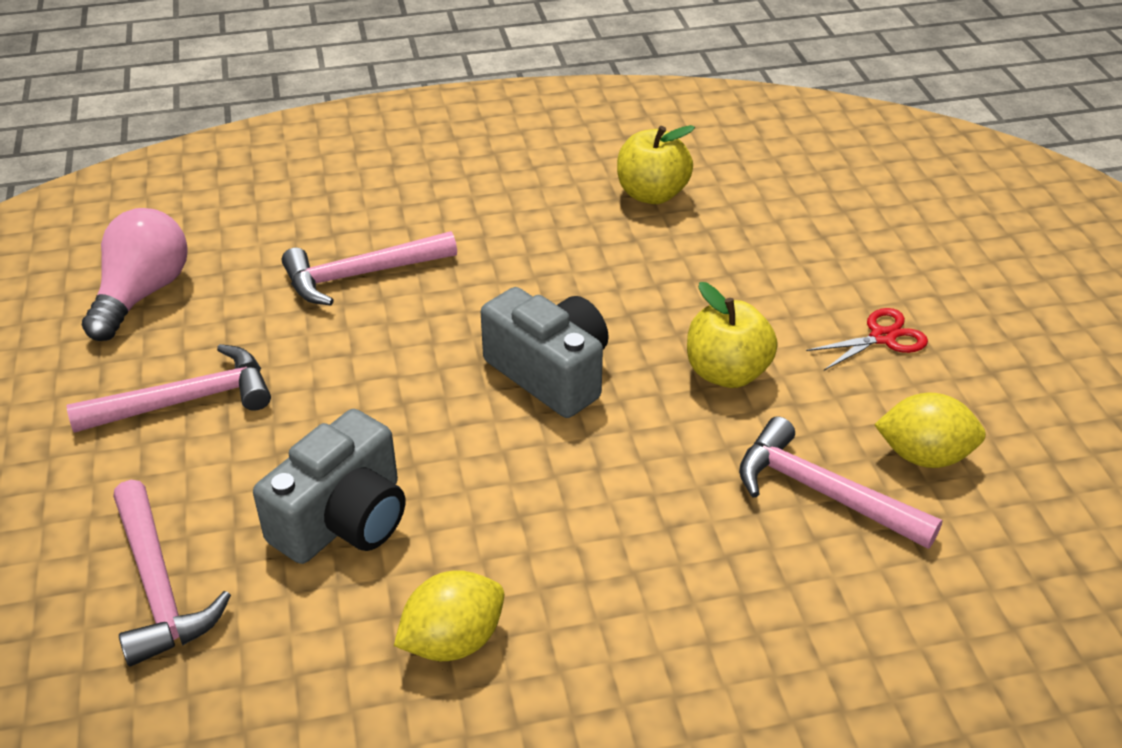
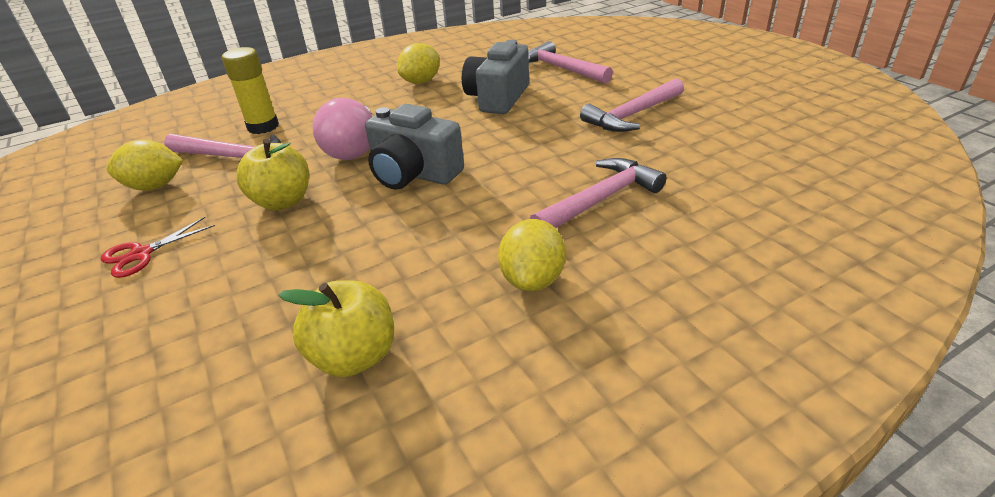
camera: 165 degrees right, 5 degrees down
pink light bulb [82,208,188,341] -> pink light bulb moved to [312,98,372,160]
none -> yellow glue stick [222,47,279,134]
none -> yellow lemon [498,219,566,291]

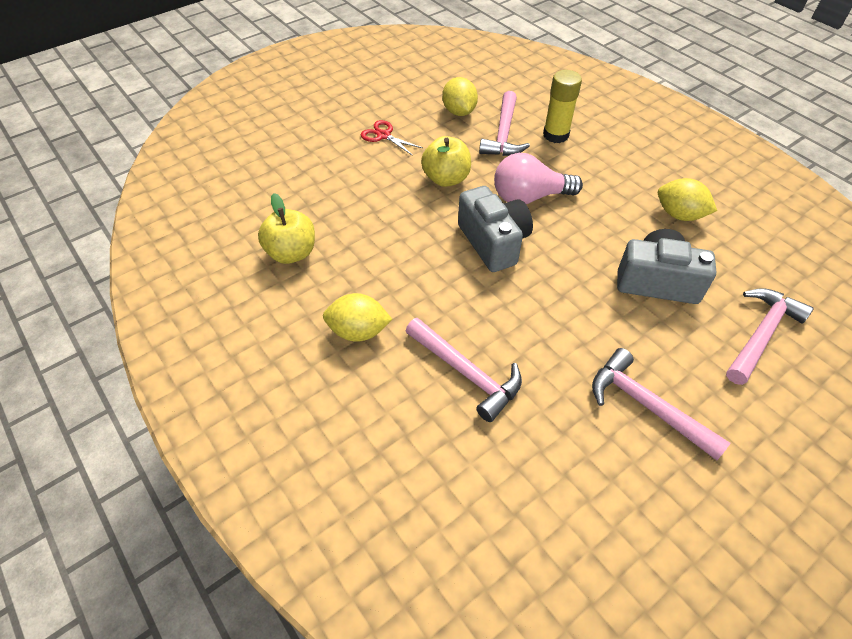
camera: 80 degrees right, 15 degrees up
grey camera [365,104,464,190] -> grey camera turned 135 degrees clockwise [458,186,533,272]

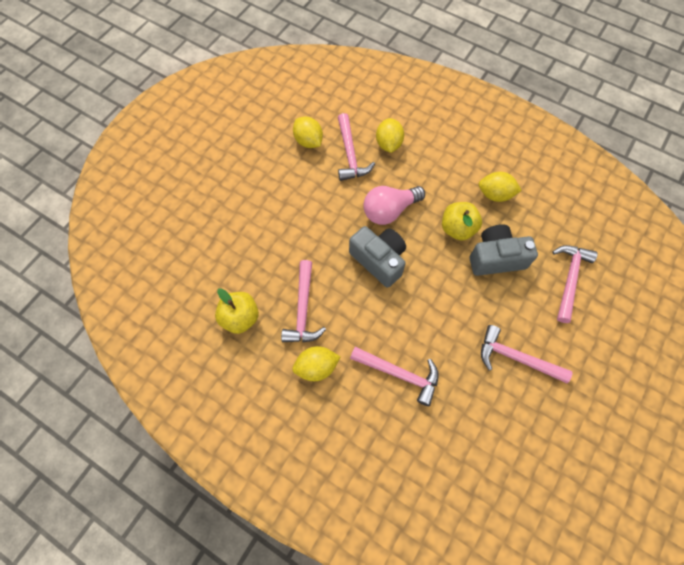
camera: 20 degrees left, 15 degrees up
red scissors [361,120,423,156] -> none
yellow apple [421,136,471,187] -> yellow apple moved to [442,202,482,241]
yellow glue stick [543,70,582,143] -> yellow lemon [376,118,404,153]
none -> pink hammer [281,260,326,343]

